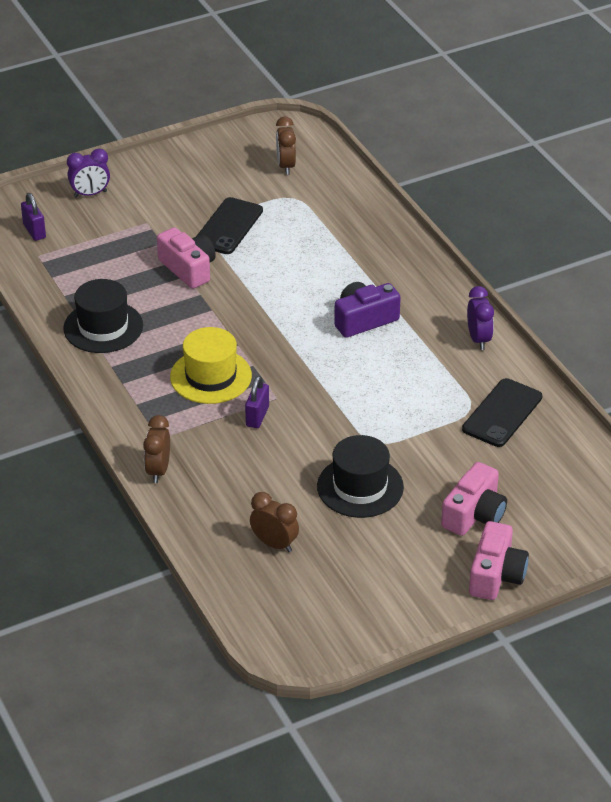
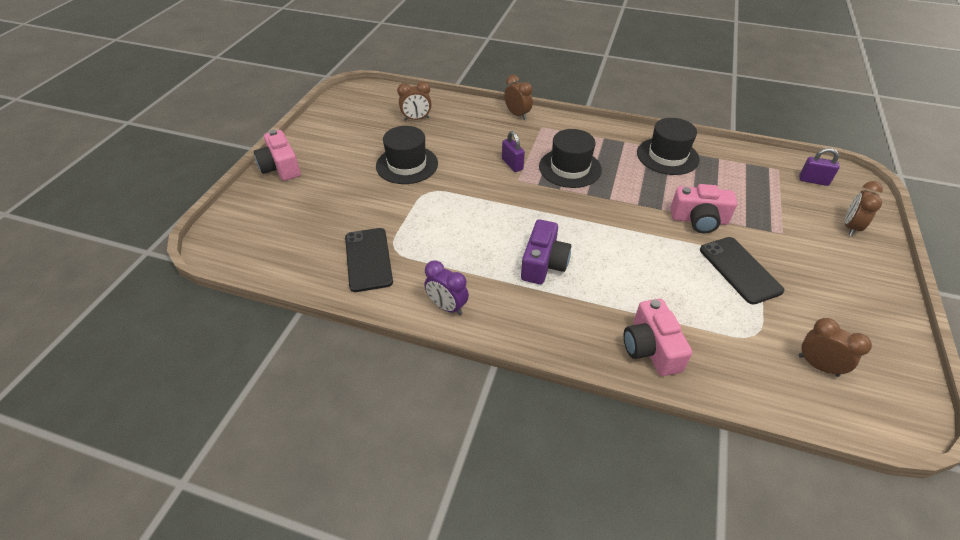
camera: 135 degrees right, 5 degrees up
purple clock [67,149,110,197] -> brown clock [845,181,883,236]
yellow hat [170,327,252,404] -> black hat [539,129,602,188]
pink camera [441,462,507,536] -> pink camera moved to [624,299,692,376]

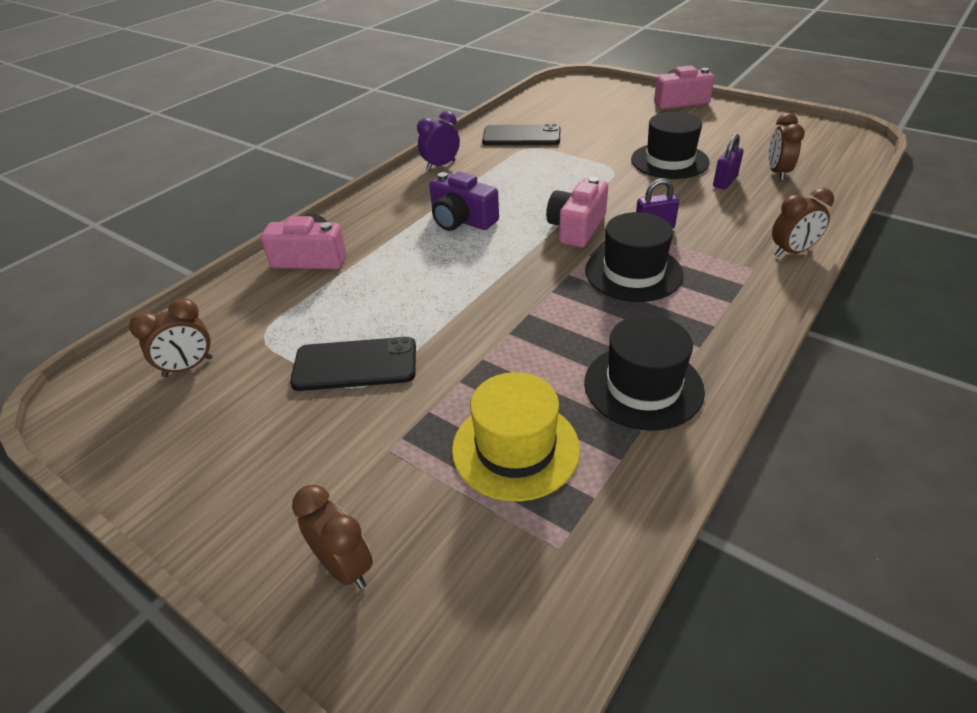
camera: 110 degrees right, 5 degrees down
pink camera [671,184,737,233] -> pink camera moved to [546,177,608,248]
purple padlock [799,148,840,186] -> purple padlock moved to [713,134,744,189]
none -> yellow hat [452,372,580,502]

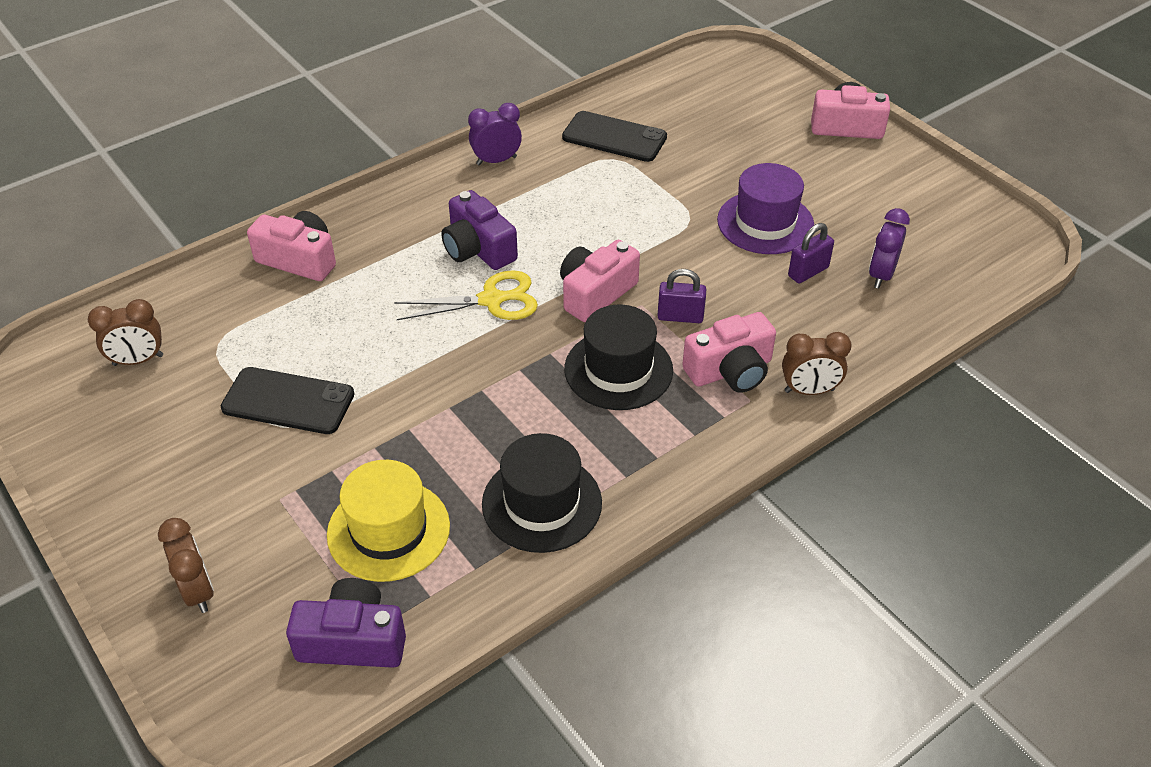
camera: 15 degrees right, 5 degrees up
black hat [631,112,710,179] -> purple hat [717,163,814,254]
brown clock [769,113,805,180] -> purple clock [869,208,910,289]
none -> purple camera [286,578,406,668]
none -> yellow scissors [394,270,538,320]
none -> pink camera [682,312,776,393]

